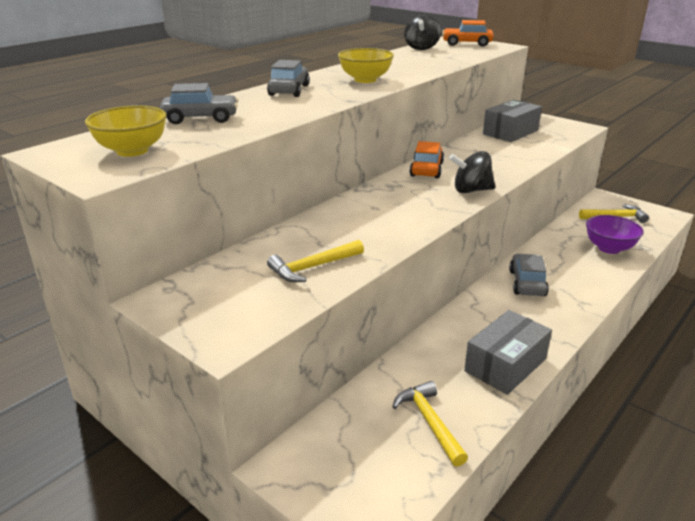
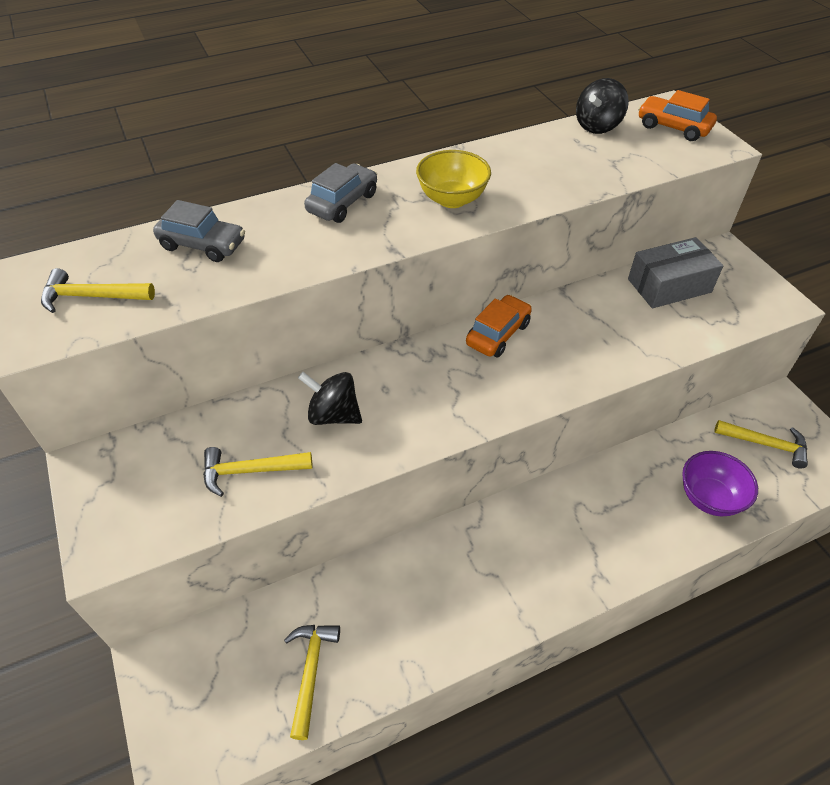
camera: 25 degrees right, 20 degrees up
yellow bowl [85,105,167,157] -> yellow hammer [41,268,155,313]
black spinning top [449,151,495,193] -> black spinning top moved to [298,372,362,425]
grey box [464,310,552,395] -> none
grey car [509,254,549,296] -> none

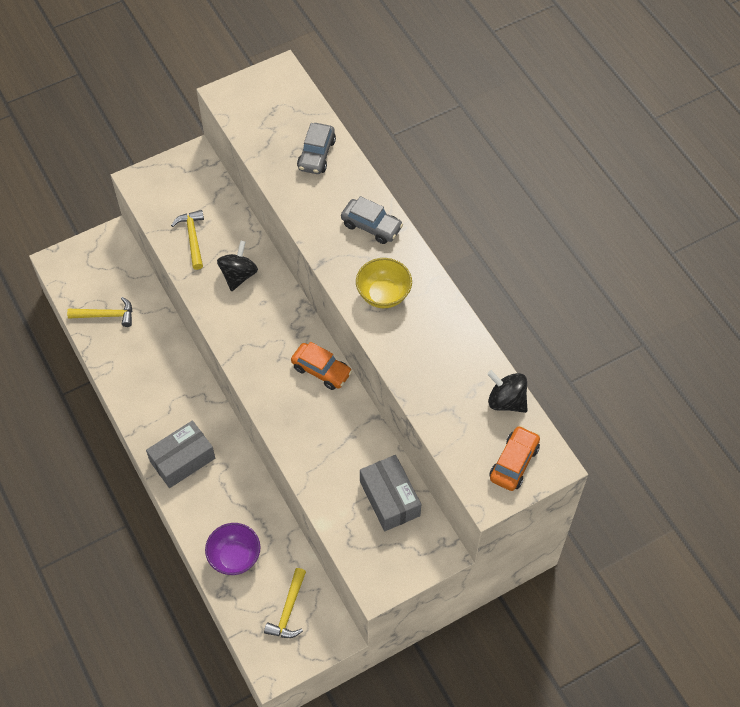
camera: 85 degrees right, 10 degrees up
yellow hammer [41,268,155,313] -> none
none -> grey box [146,420,215,488]

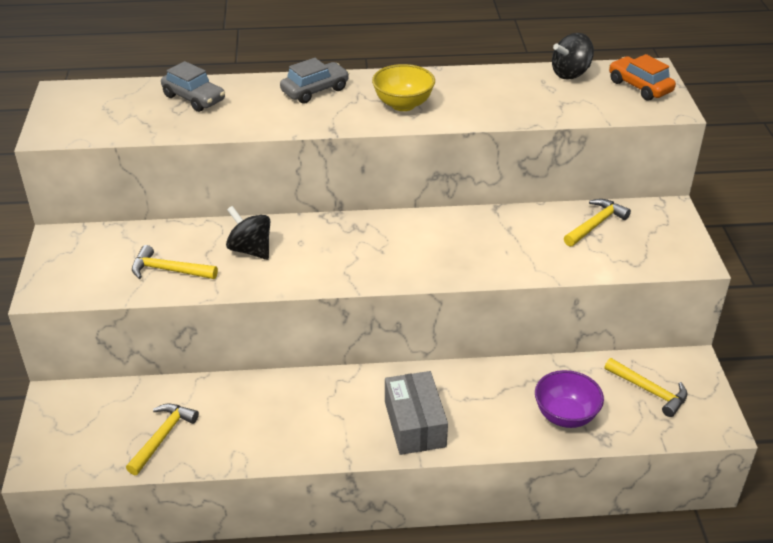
camera: 65 degrees left, 20 degrees down
orange car [291,342,352,390] -> none
grey box [360,455,421,531] -> yellow hammer [564,199,631,247]

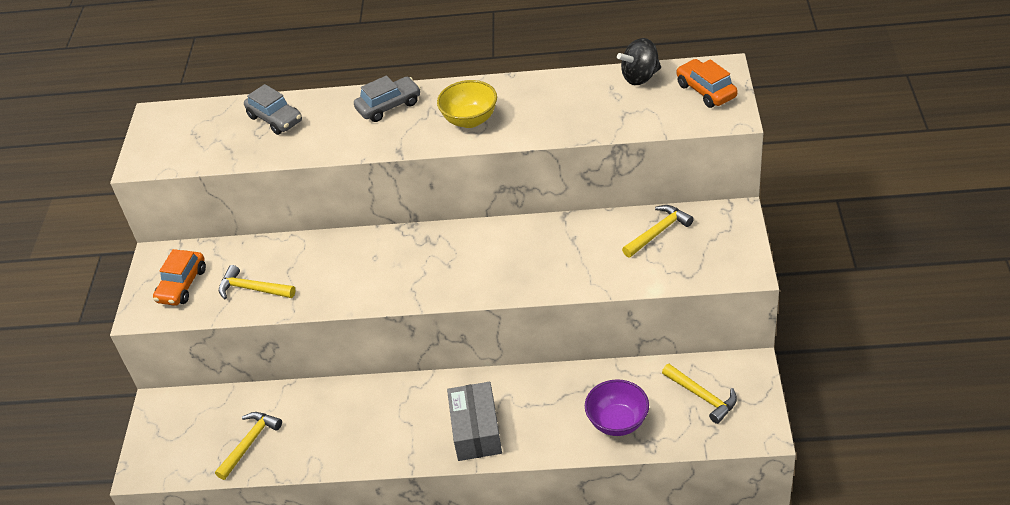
camera: 10 degrees right, 5 degrees up
black spinning top [226,206,270,260] -> none
none -> orange car [153,249,206,306]

